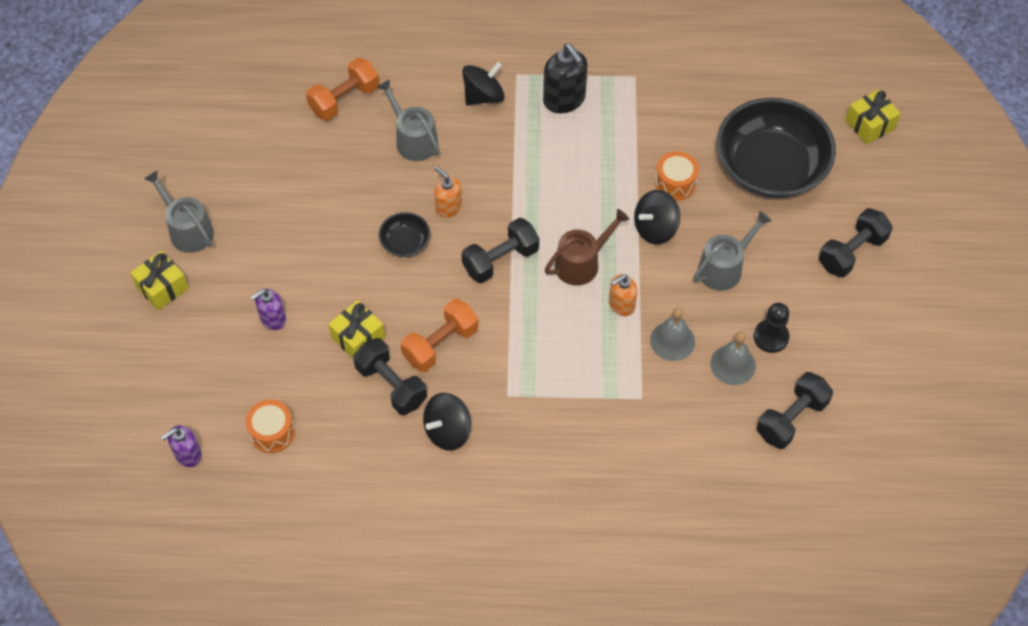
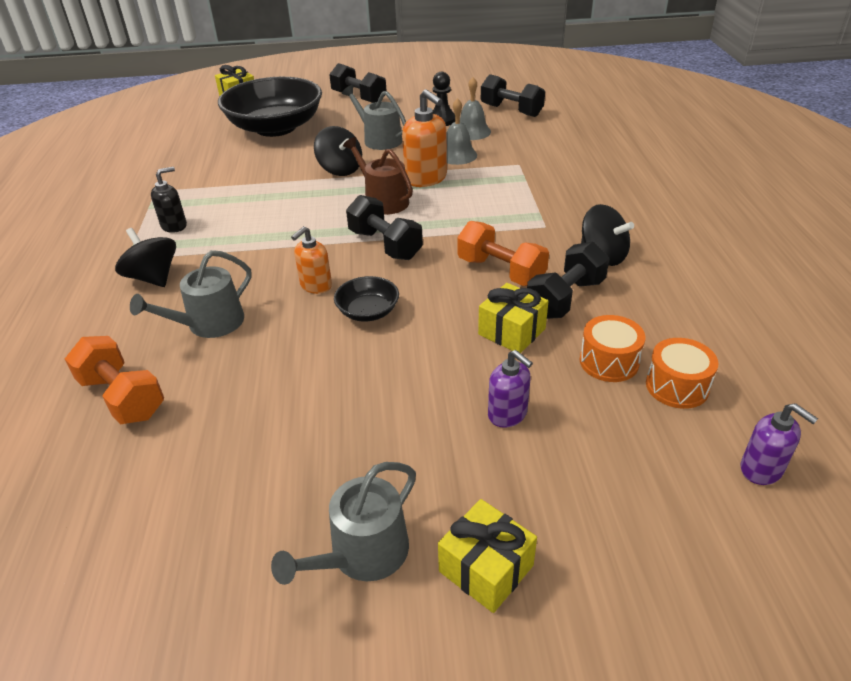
camera: 95 degrees left, 20 degrees down
black soap dispenser [543,44,588,113] -> black soap dispenser [151,167,187,233], size x0.62
orange soap dispenser [609,274,638,316] -> orange soap dispenser [402,89,447,187], size x1.61
orange drum [655,151,699,201] -> orange drum moved to [580,315,646,382]

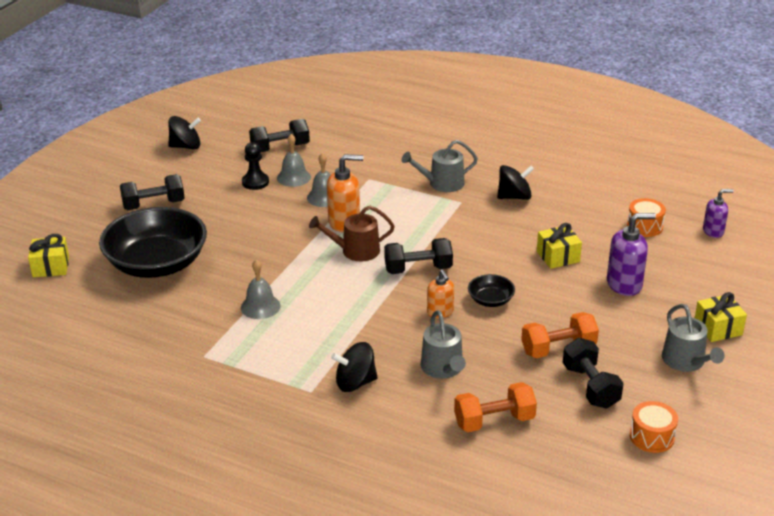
camera: 60 degrees left, 5 degrees down
black soap dispenser [151,167,187,233] -> none
black spinning top [314,126,362,176] -> black spinning top moved to [168,116,201,150]
grey watering can [342,85,406,150] -> grey watering can moved to [402,140,478,192]
orange dumbbell [457,221,549,286] -> orange dumbbell moved to [521,312,599,358]
purple soap dispenser [488,350,533,428] -> purple soap dispenser [607,213,656,296], size x1.61
black dumbbell [527,242,609,319] -> black dumbbell moved to [563,338,624,409]
orange drum [580,315,646,382] -> orange drum moved to [630,401,678,453]
none -> grey bell [241,259,280,319]

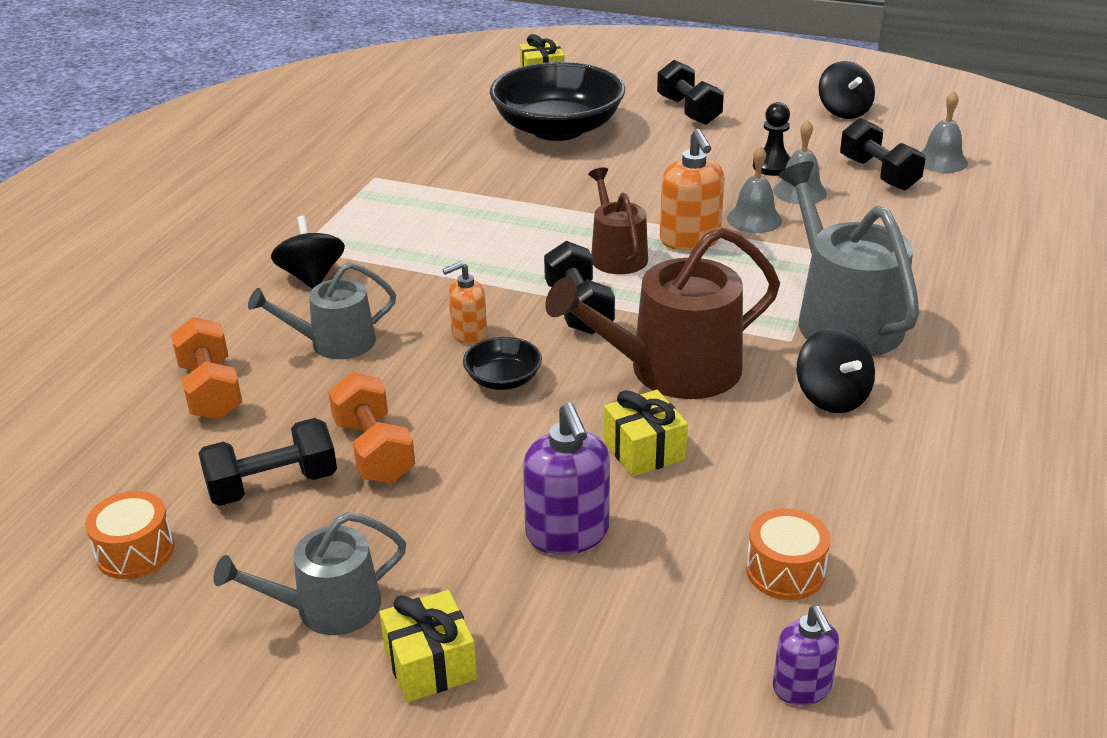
camera: 85 degrees right, 0 degrees up
grey bell [241,259,280,319] -> grey bell moved to [921,91,968,173]
grey watering can [402,140,478,192] -> grey watering can [778,161,919,356], size x1.67
none -> brown watering can [545,226,780,399]

